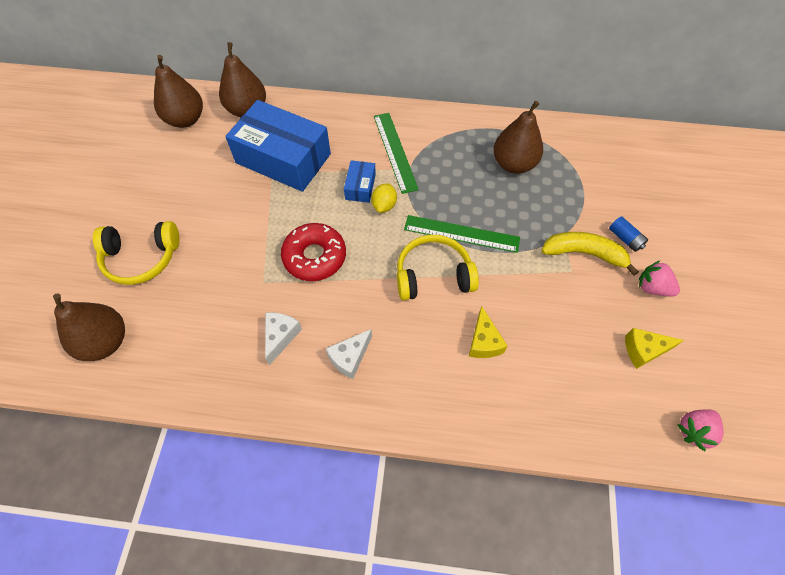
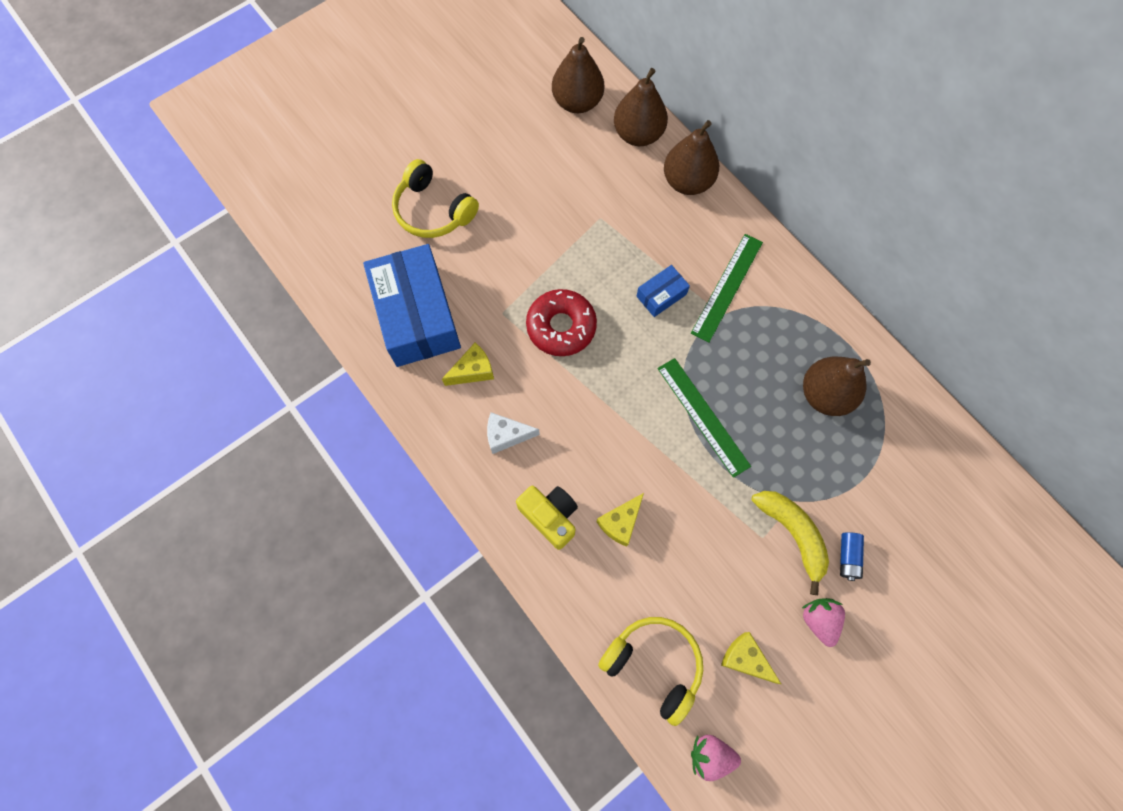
camera: 45 degrees right, 10 degrees up
brown pear [53,294,125,361] -> brown pear moved to [664,120,719,195]
blue box [225,100,331,192] -> blue box moved to [363,244,461,367]
white cheese [265,312,302,365] -> yellow cheese [442,343,494,386]
yellow lemon [371,183,397,213] -> none
yellow headphones [397,235,479,300] -> yellow headphones moved to [598,617,703,726]
none -> yellow camera [516,486,578,550]

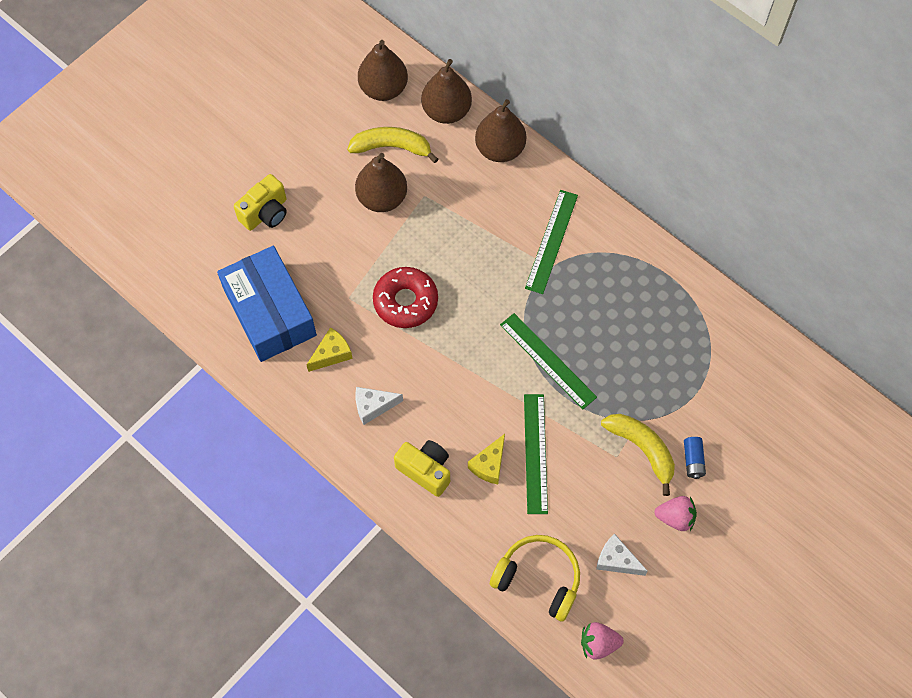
camera: 10 degrees left, 5 degrees down
yellow headphones [392,159,479,238] -> yellow camera [234,174,287,231]
blue box [637,265,690,317] -> none
yellow cheese [721,632,781,684] -> white cheese [596,534,648,576]
pink strawberry [802,598,845,647] -> pink strawberry turned 120 degrees clockwise [654,496,697,531]
brown pear [803,357,871,416] -> brown pear moved to [355,153,407,212]
none -> yellow banana [347,127,438,163]
none -> green ruler [524,394,548,514]

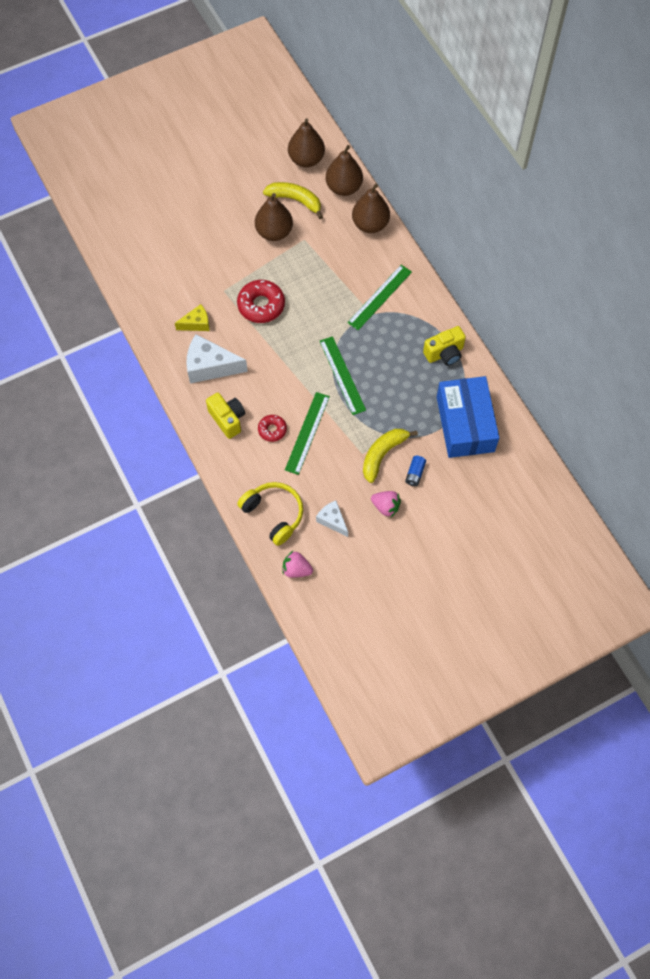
camera: 20 degrees right, 0 degrees up
blue box [217,246,317,362] -> blue box moved to [437,376,499,458]
yellow camera [234,174,287,231] -> yellow camera moved to [423,326,466,366]
white cheese [355,387,403,425] -> white cheese [186,334,248,384], size x1.73
yellow cheese [468,434,505,484] -> red donut [258,415,287,442]
yellow banana [601,414,675,496] -> yellow banana turned 120 degrees counterclockwise [363,429,418,483]

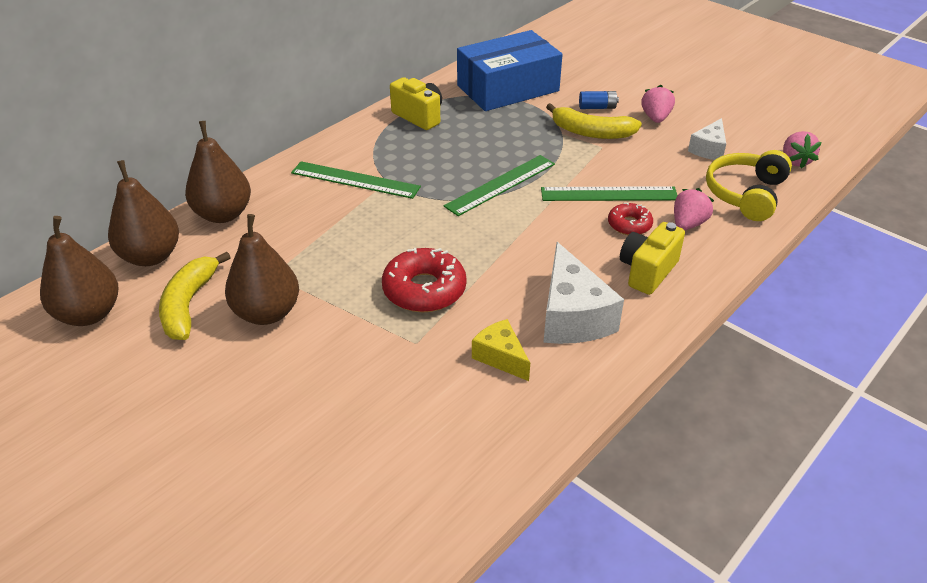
camera: 110 degrees left, 25 degrees down
none -> pink strawberry [674,188,714,230]

